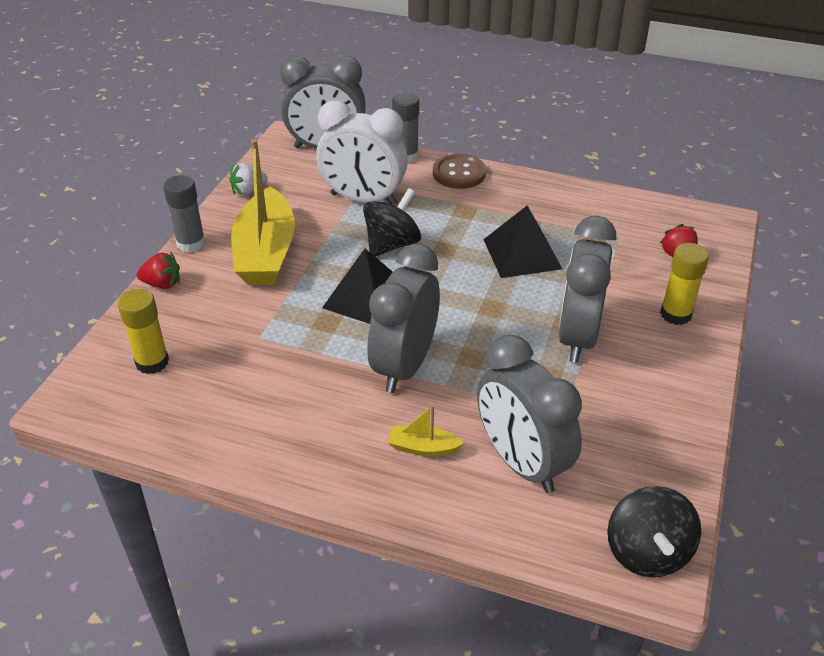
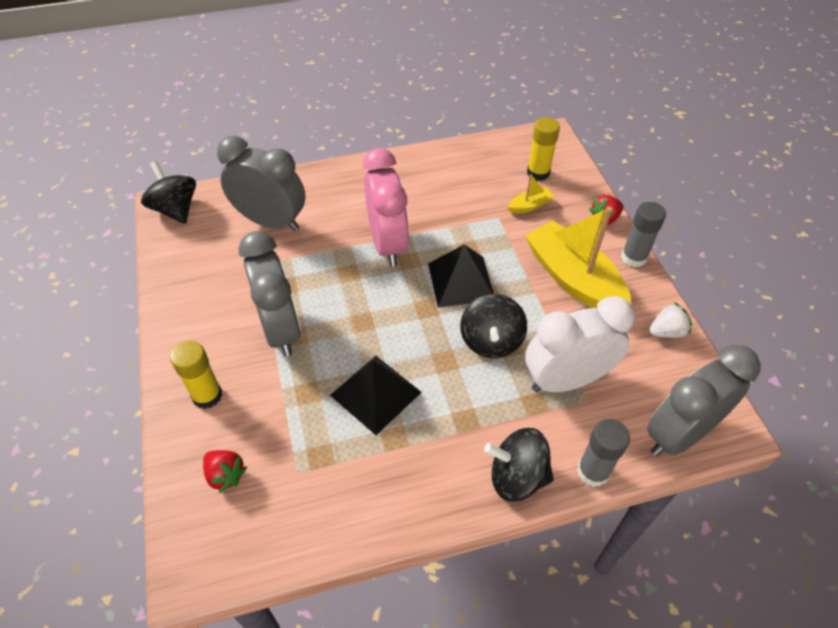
camera: 145 degrees right, 10 degrees up
white strawberry [230,163,268,196] -> white strawberry turned 45 degrees clockwise [649,302,692,338]
grey clock [367,244,440,393] -> pink clock [363,148,409,267]
yellow boat [388,405,464,456] -> yellow boat moved to [508,174,555,213]
brown button [433,154,486,189] -> black spinning top [484,428,554,502]

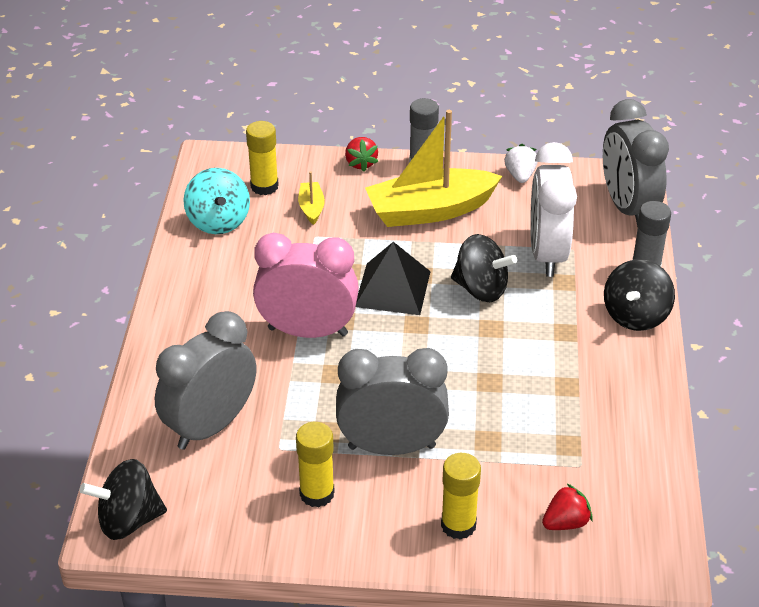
camera: 70 degrees left, 10 degrees down
black pyramid [330,356,422,435] -> none
none -> turquoise spinning top [183,168,250,234]
none -> yellow glue stick [296,422,334,508]

